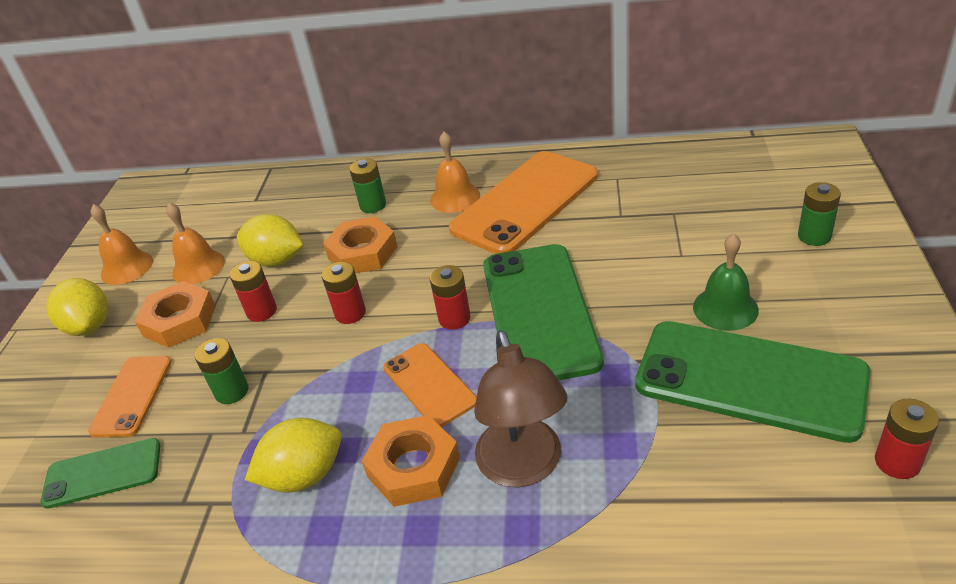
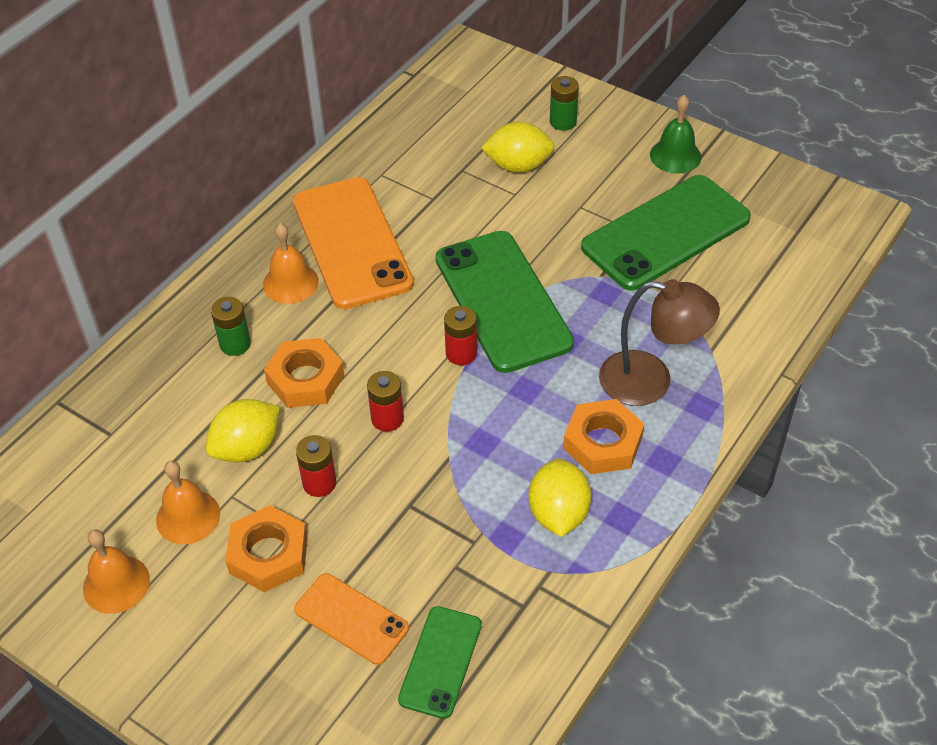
camera: 65 degrees left, 10 degrees up
yellow lemon [46,278,108,336] -> yellow lemon moved to [481,122,554,173]
green battery [195,338,249,404] -> none
orange phone [383,343,477,427] -> none
green phone [483,244,604,380] -> green phone turned 45 degrees clockwise [436,231,574,373]
green bell [693,233,759,331] -> green bell moved to [650,95,701,174]
red battery [875,399,939,479] -> none

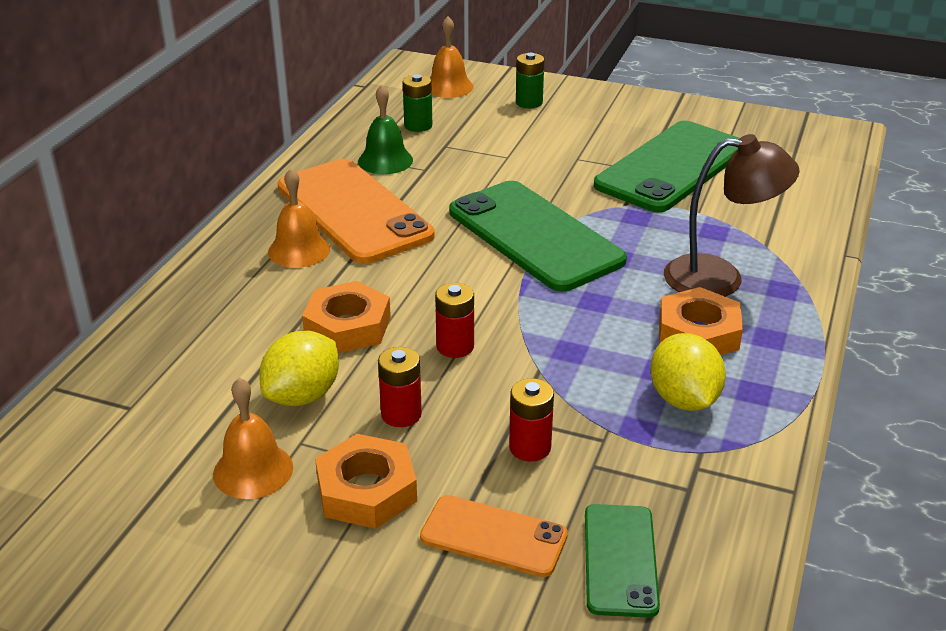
camera: 15 degrees left, 15 degrees down
orange bell [83,529,150,614] -> orange bell moved to [430,16,473,98]
green battery [211,297,251,356] -> green battery moved to [403,74,432,132]
red battery [444,306,477,365] -> red battery moved to [509,378,554,461]
yellow lemon [481,122,554,173] -> none
green bell [650,95,701,174] -> green bell moved to [358,84,413,174]

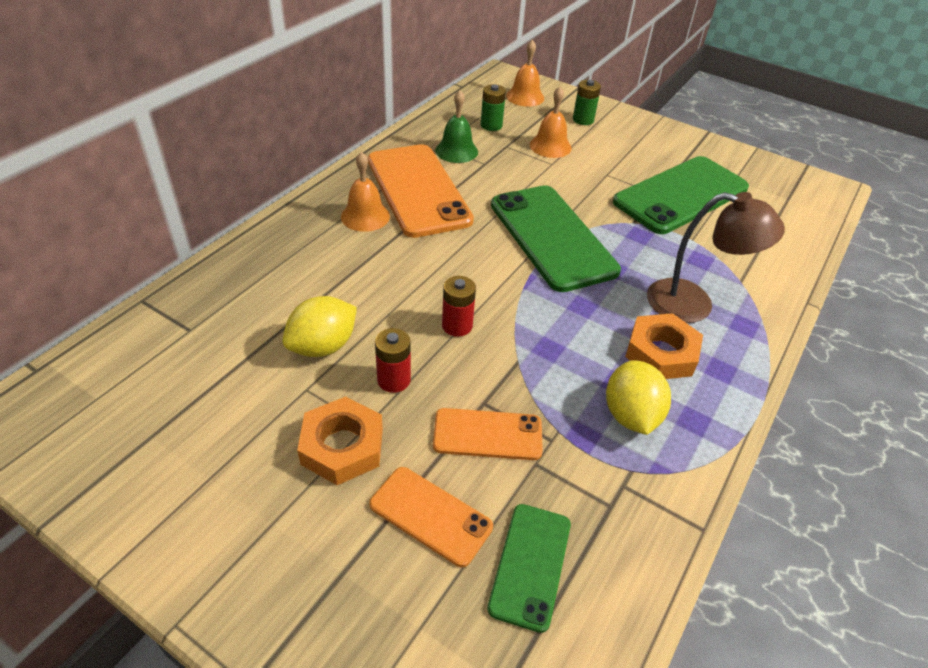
camera: 10 degrees right, 10 degrees up
orange bell [213,378,293,499] -> orange bell moved to [530,87,572,158]
orange nut [302,281,391,353] -> none
red battery [509,378,554,461] -> orange phone [433,408,543,460]

